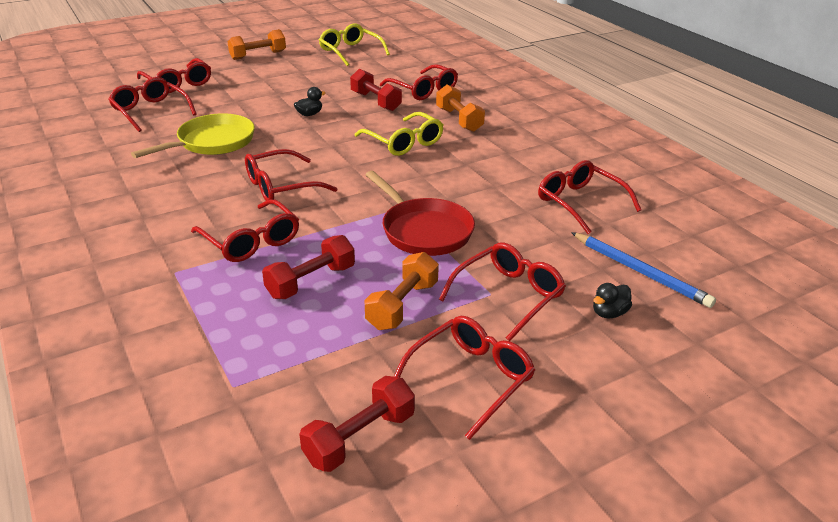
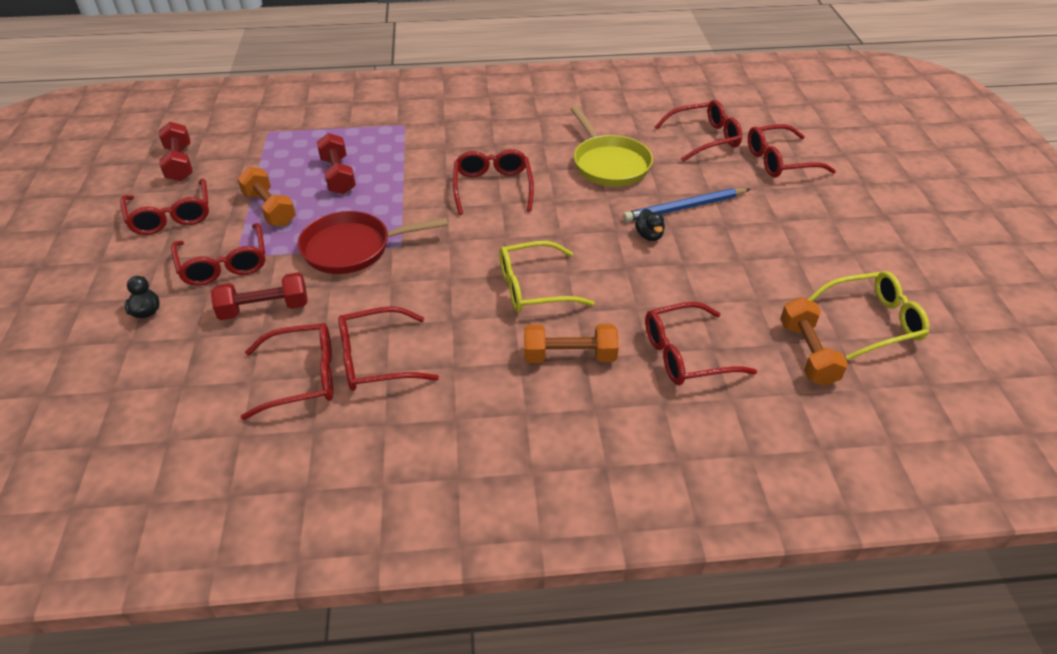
camera: 115 degrees right, 10 degrees up
red glasses [191,199,299,262] -> red glasses moved to [338,306,439,391]
orange dumbbell [228,29,286,60] -> orange dumbbell moved to [780,297,848,386]
red dumbbell [350,69,402,111] -> red dumbbell moved to [211,272,308,320]
blue pencil [571,232,716,308] -> blue pencil moved to [623,188,750,222]

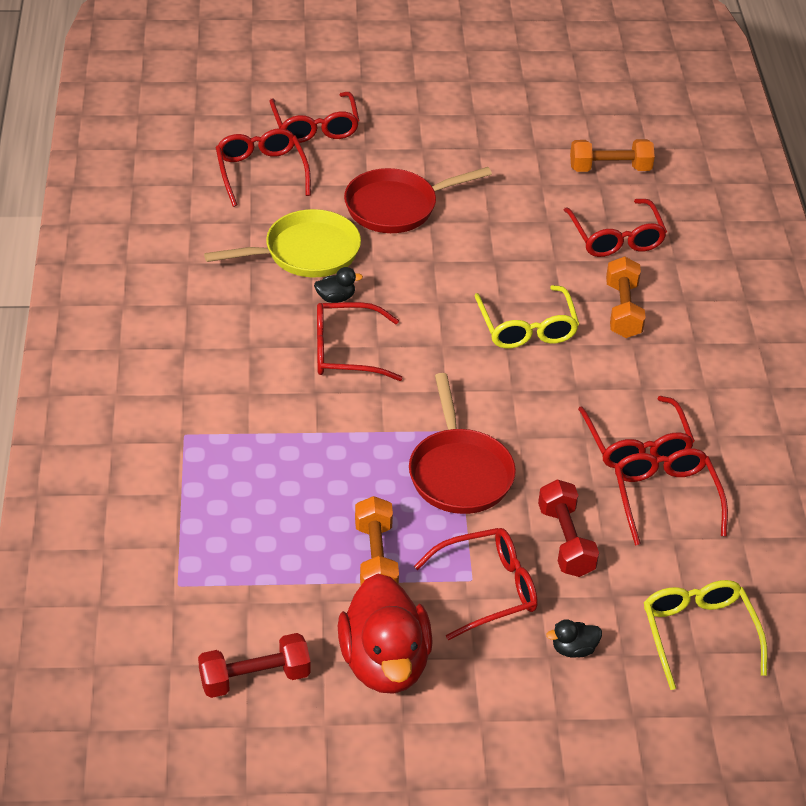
camera: 90 degrees left, 0 degrees up
red glasses [121,178,209,235] -> red duck [338,574,433,694]
orange dumbbell [237,167,296,226] -> orange dumbbell turned 60 degrees counterclockwise [355,496,399,585]
red dumbbell [317,133,356,195] -> none
blue pencil [623,188,750,222] -> red pan [344,167,492,233]
black duck [635,209,665,241] -> black duck moved to [314,267,363,303]
yellow glasses [808,271,929,360] -> yellow glasses moved to [644,580,767,690]

